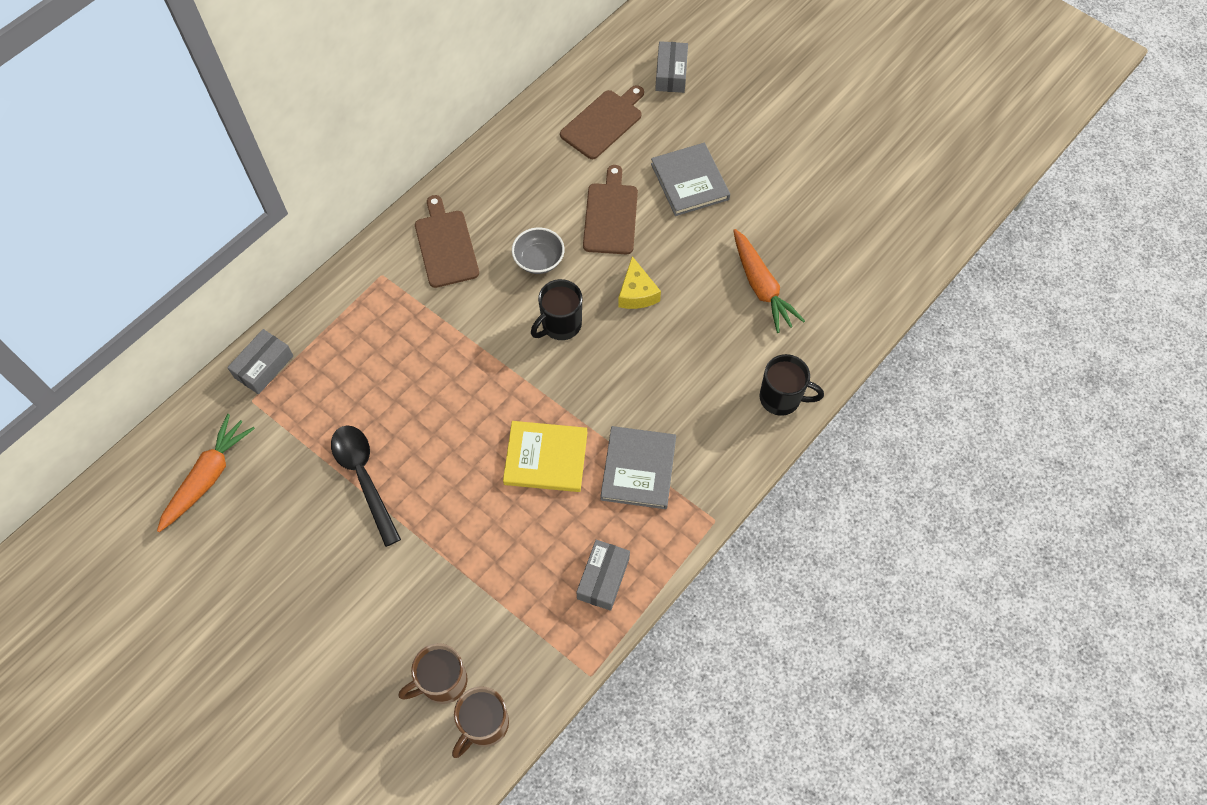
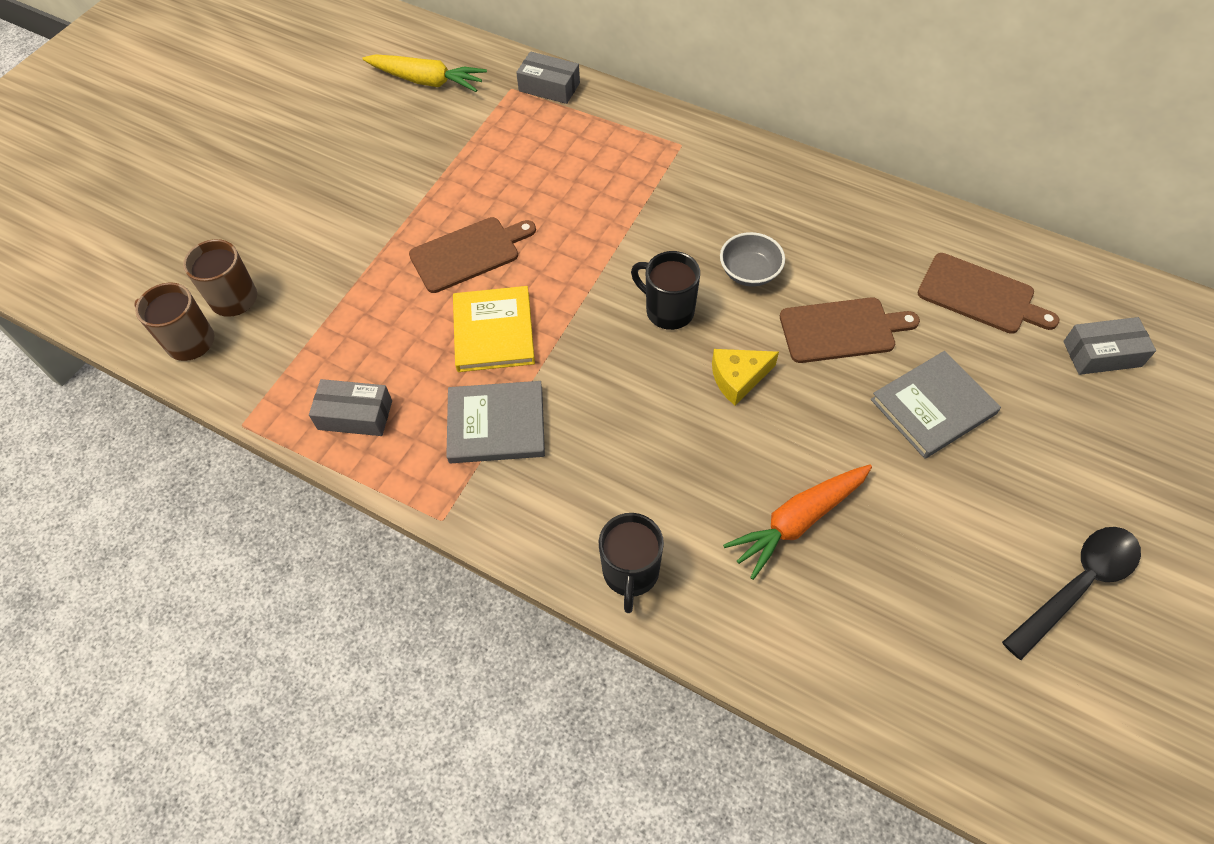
camera: 80 degrees right, 5 degrees down
orange carrot [157,414,255,532] -> yellow carrot [362,54,487,92]
black spoon [331,425,401,547] -> black spoon moved to [1002,527,1141,660]
brown cutting board [415,195,479,288] -> brown cutting board moved to [409,217,536,293]

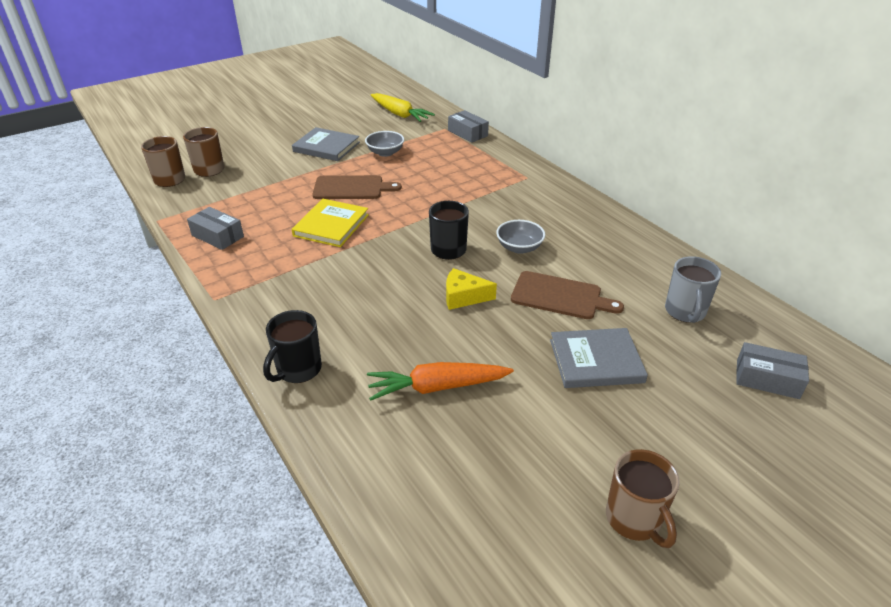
camera: 25 degrees right, 20 degrees down
grey book [446,381,545,463] -> grey book moved to [292,127,360,161]
brown cutting board [918,253,1060,334] -> grey mug [665,256,721,323]
black spoon [1002,527,1141,660] -> brown mug [606,449,680,548]
none -> grey bowl [365,131,404,157]

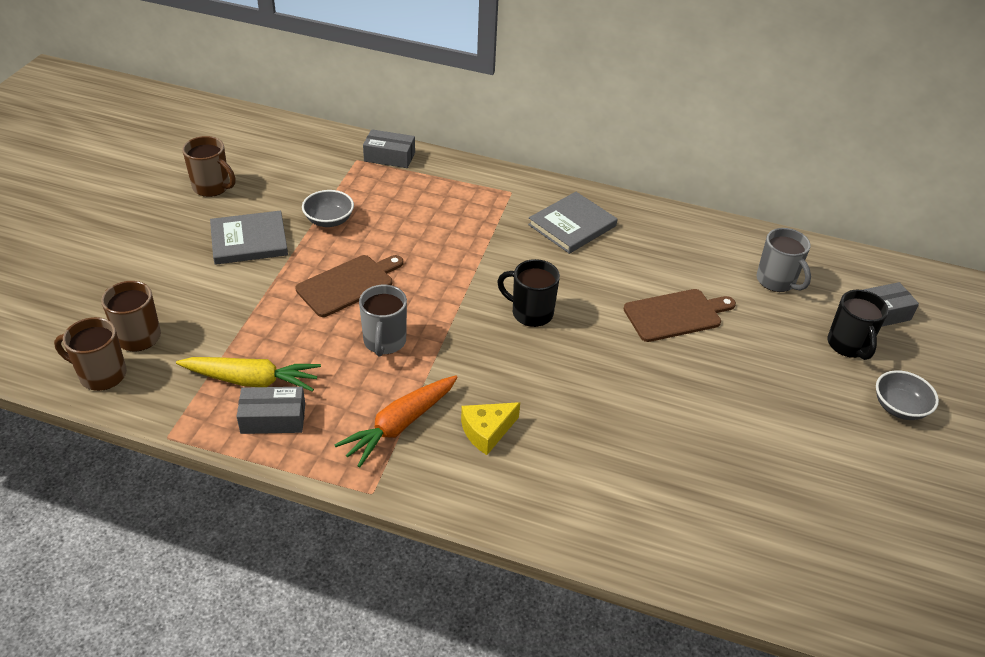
camera: 40 degrees left, 5 degrees up
black mug [263,310,322,383] -> black mug moved to [827,290,888,360]
yellow book [292,199,369,247] -> grey mug [359,285,407,357]
orange carrot [367,362,514,401] -> orange carrot moved to [335,375,458,467]
yellow carrot [371,93,435,122] -> yellow carrot moved to [176,357,321,392]
yellow cheese [446,268,497,310] -> yellow cheese moved to [461,402,520,455]
grey bowl [496,220,545,254] -> grey bowl moved to [876,370,939,420]
grey book [550,328,648,388] -> grey book moved to [528,192,617,254]
brown mug [606,449,680,548] -> brown mug moved to [183,136,235,197]

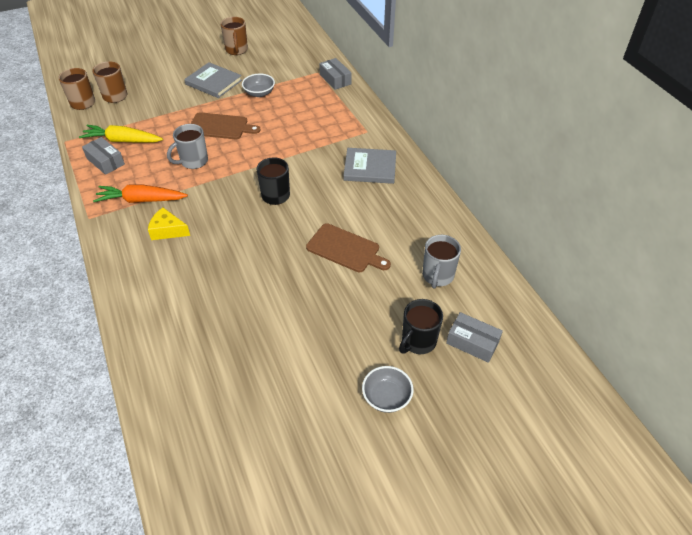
camera: 50 degrees right, 5 degrees up
yellow carrot [176,357,321,392] -> yellow carrot turned 135 degrees clockwise [79,125,163,143]

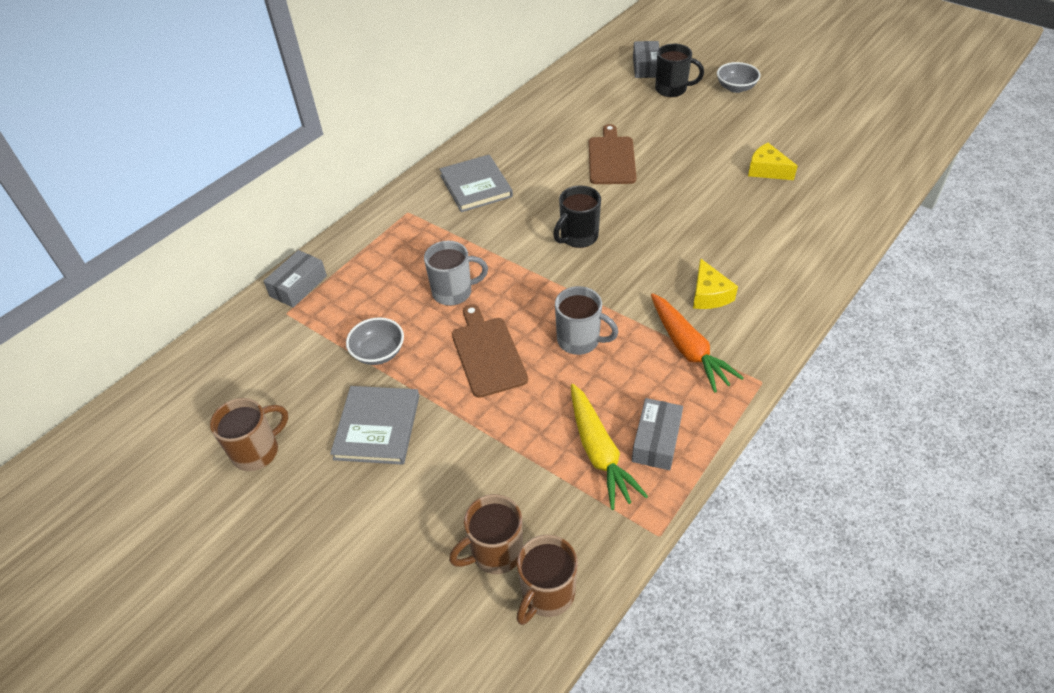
camera: 115 degrees left, 0 degrees up
grey mug [422,235,461,289] -> grey mug moved to [424,241,488,306]
none -> yellow cheese [748,143,798,180]

